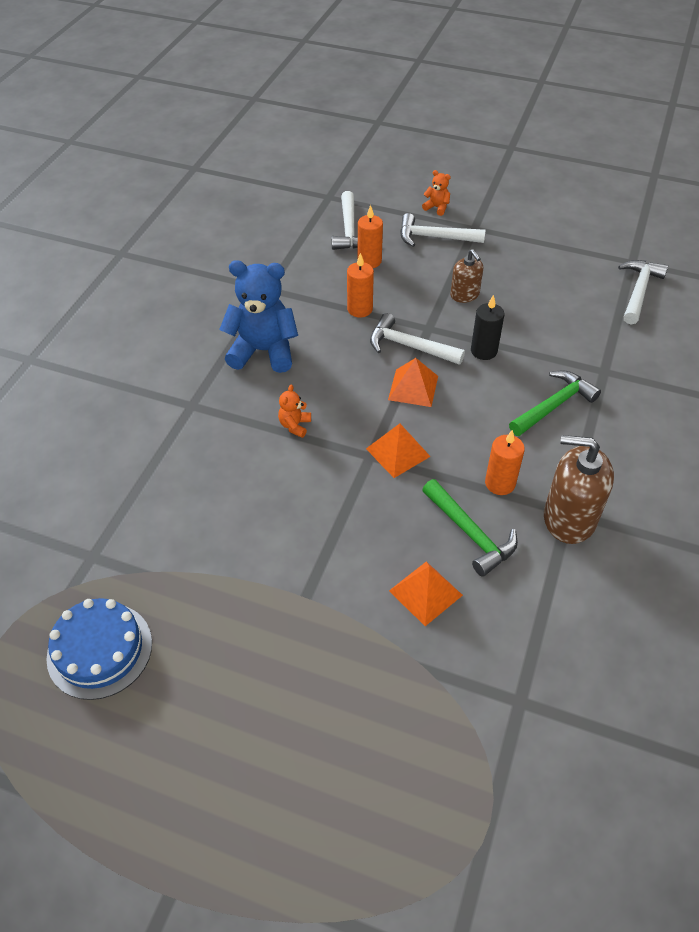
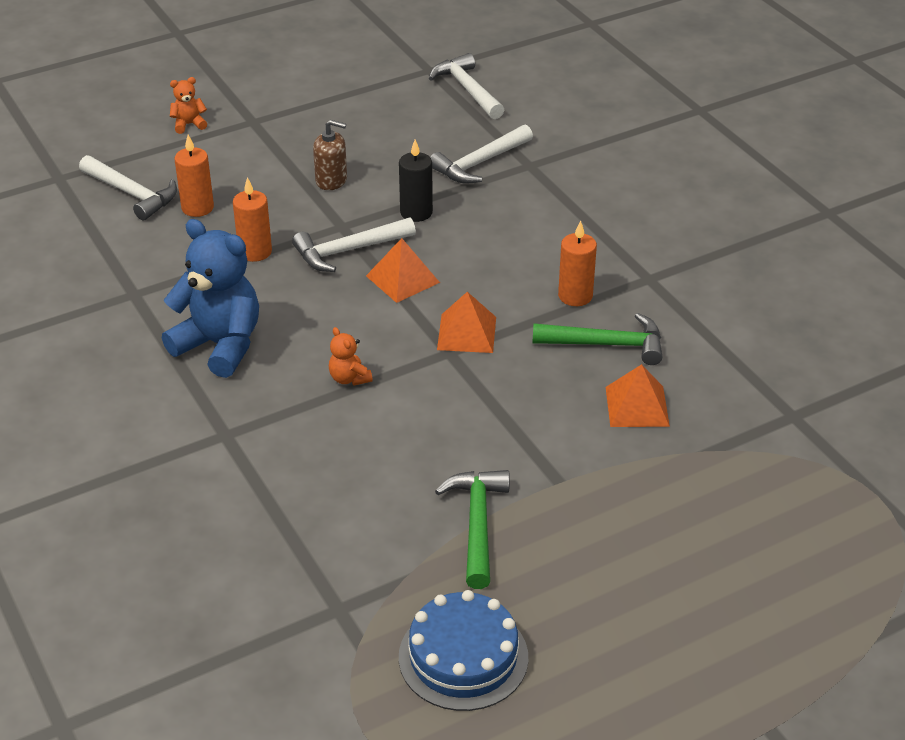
camera: 50 degrees left, 10 degrees down
blue teddy bear [219,260,298,373] -> blue teddy bear turned 75 degrees clockwise [162,219,259,378]
white hammer [400,213,485,247] -> white hammer moved to [430,124,533,184]
green hammer [509,370,601,436] -> green hammer moved to [435,470,509,589]
brown soap dispenser [544,435,614,544] -> none

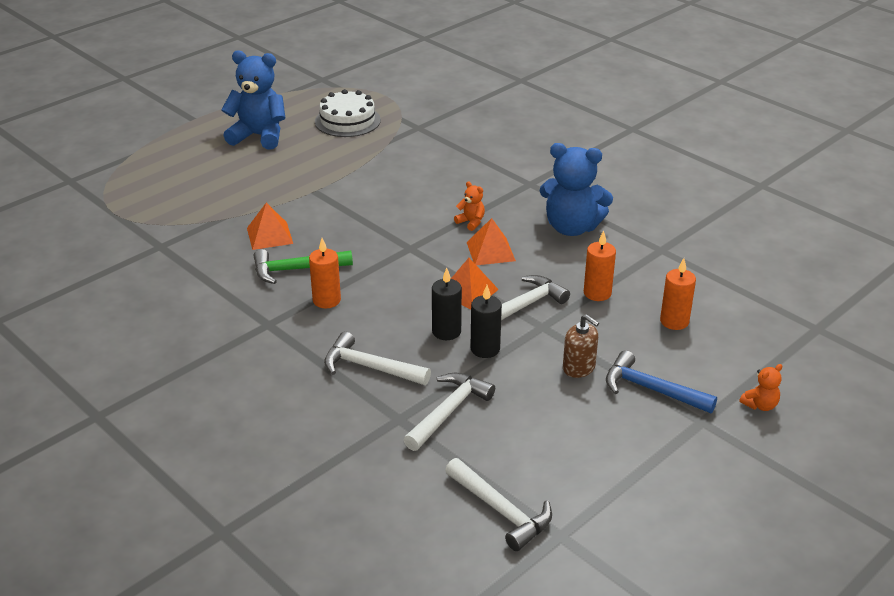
camera: 165 degrees right, 5 degrees down
white hammer [79,155,177,221] -> white hammer moved to [324,332,431,385]
brown soap dispenser [313,120,347,190] -> brown soap dispenser turned 135 degrees counterclockwise [563,314,599,378]
blue cake [399,590,528,711] -> white cake [315,89,381,137]
green hammer [435,470,509,589] -> none
orange pyramid [437,292,496,353] -> orange pyramid moved to [467,218,516,265]
none -> blue teddy bear [221,50,285,149]
none -> black candle [432,268,462,340]
none -> blue hammer [606,350,717,413]

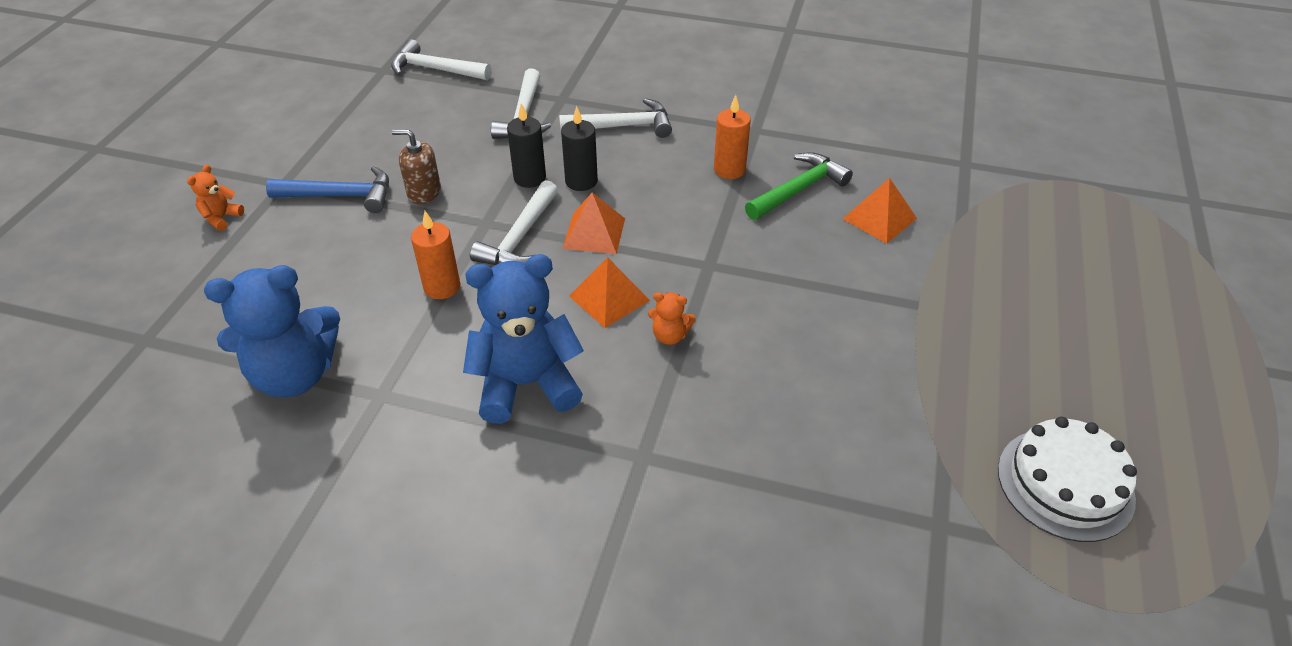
camera: 150 degrees right, 10 degrees up
blue teddy bear [221,50,285,149] -> blue teddy bear moved to [204,265,340,397]
orange candle [660,258,696,330] -> none

